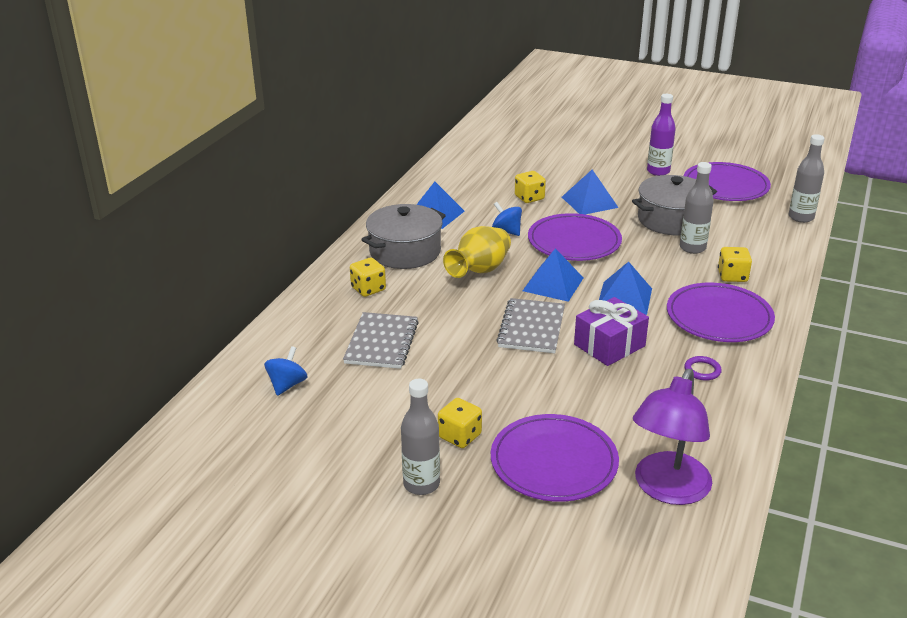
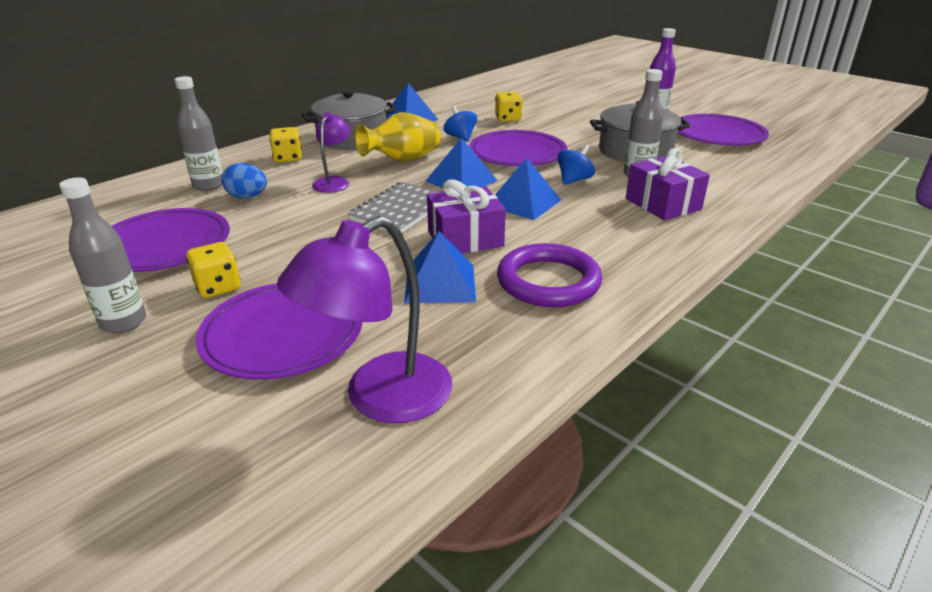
camera: 20 degrees right, 0 degrees up
blue spinning top [264,346,307,396] -> blue spinning top moved to [557,144,595,185]
grey notebook [343,312,419,369] -> blue egg [221,163,267,198]
blue pyramid [562,170,619,214] -> blue pyramid moved to [404,231,476,303]
purple plate [667,283,775,342] -> purple plate moved to [112,208,230,272]
purple ring [684,356,722,381] -> purple ring [497,243,602,307], size x2.28
yellow dice [718,247,752,282] -> purple gift [626,148,710,220]
grey bottle [788,134,825,223] -> grey bottle moved to [175,76,222,191]
none -> purple lamp [312,112,350,193]

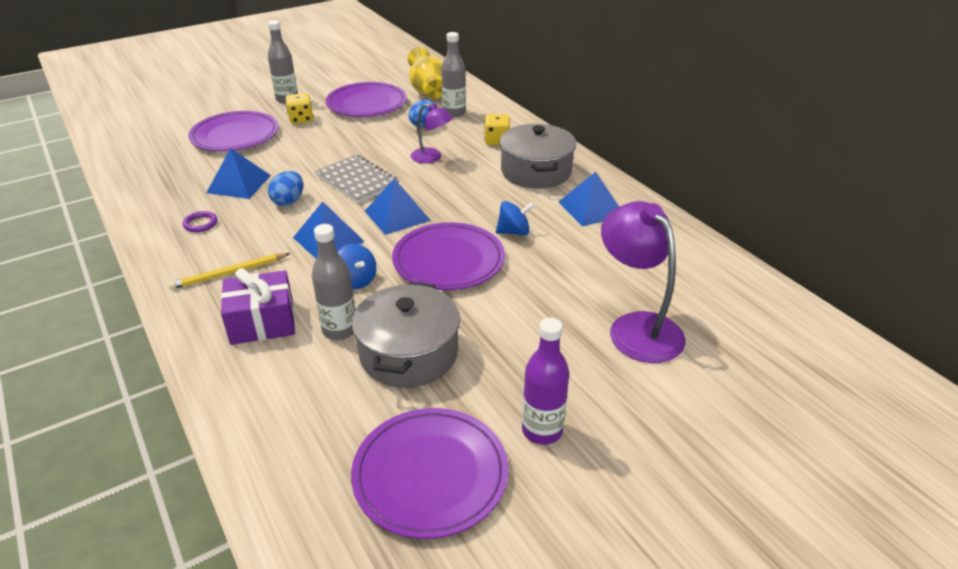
camera: 105 degrees right, 5 degrees up
purple lamp [277,216,452,423] -> purple lamp moved to [601,201,686,363]
yellow vase [355,112,441,162] -> yellow vase moved to [407,47,443,99]
purple gift [427,179,506,253] -> blue egg [268,171,303,206]
yellow dice [495,92,523,122] -> none
purple ring [497,243,602,307] -> purple ring [182,211,218,232], size x0.44
none -> yellow pencil [168,253,291,290]

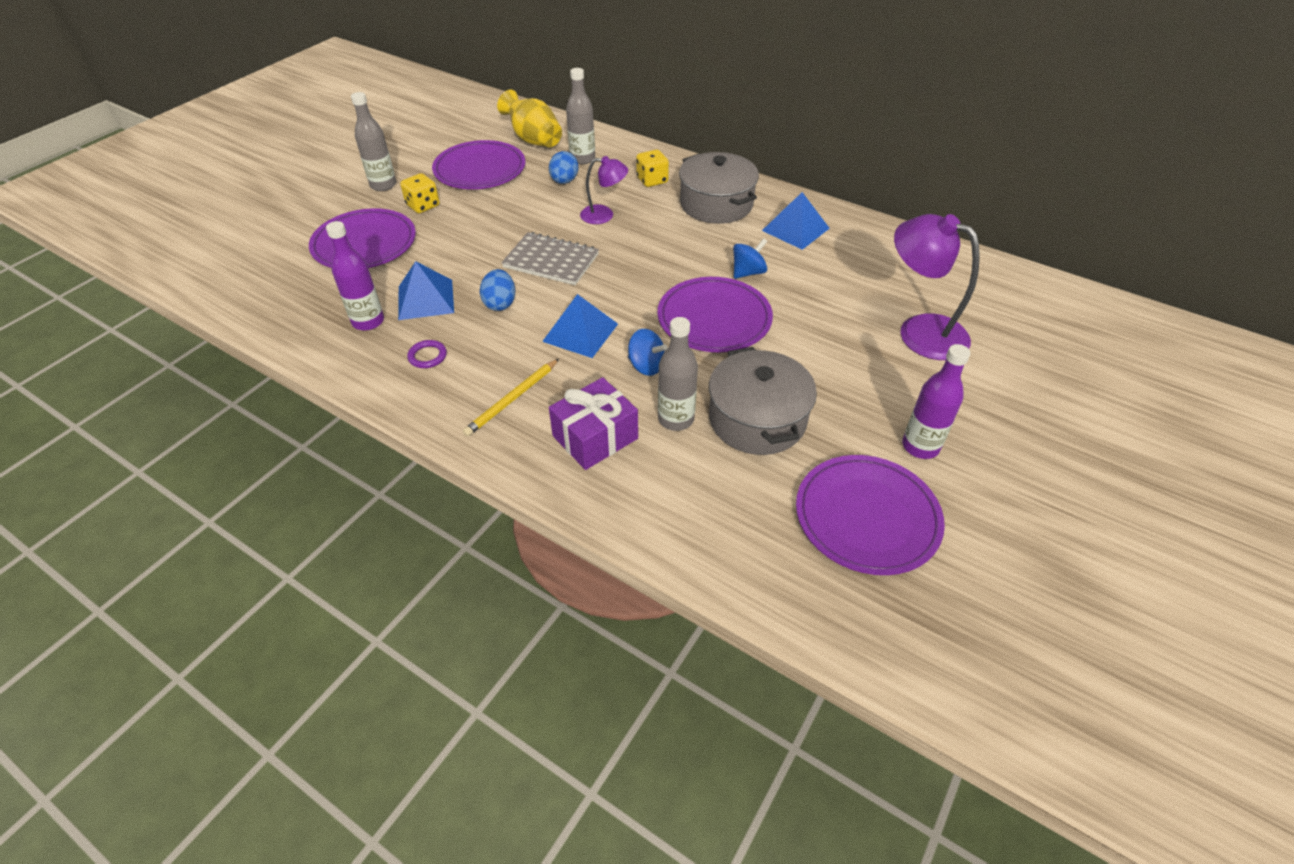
camera: 25 degrees left, 10 degrees up
blue pyramid [365,179,431,235] -> none
none -> purple bottle [326,221,384,331]

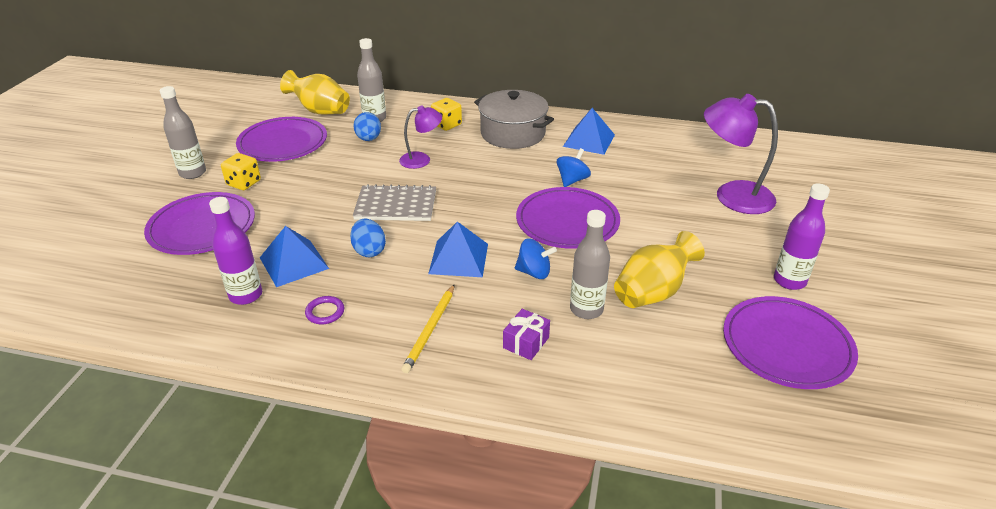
camera: 20 degrees left, 10 degrees down
purple gift [549,377,638,470] -> purple gift [503,309,550,360], size x0.60
grey pot [709,347,817,455] -> yellow vase [614,231,705,308]

